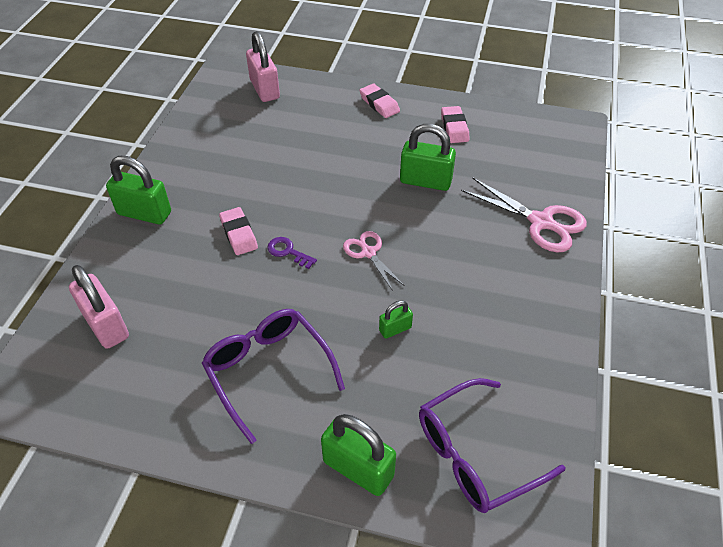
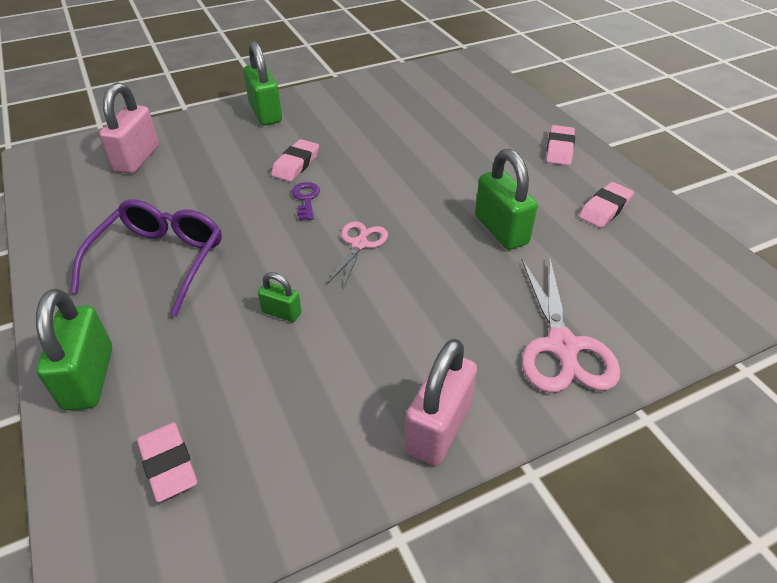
camera: 50 degrees right, 5 degrees down
pink padlock [246,31,280,102] -> pink padlock moved to [405,339,477,466]
purple glasses [419,378,566,513] -> pink eraser [137,422,197,502]

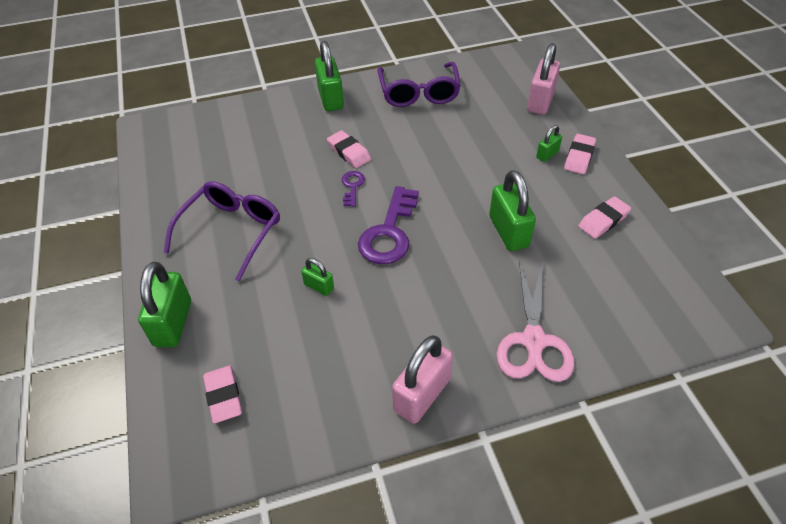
camera: 10 degrees right, 5 degrees up
pink padlock [99,82,159,174] -> pink padlock moved to [527,43,560,114]
pink eraser [271,139,319,182] -> pink eraser turned 75 degrees counterclockwise [327,130,371,168]
pink scissors [327,222,388,289] -> purple key [358,186,419,264]
none -> purple glasses [377,62,461,107]
none -> green padlock [536,125,562,162]

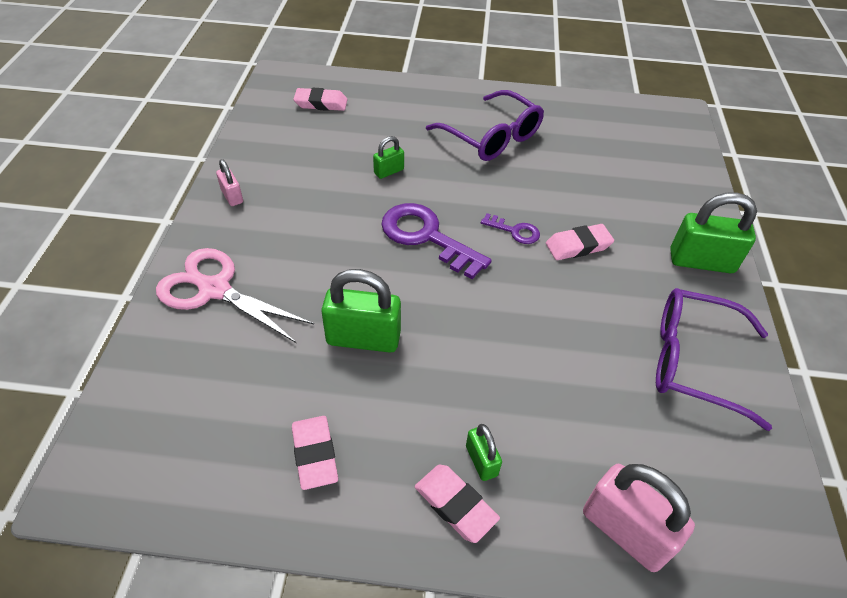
camera: 110 degrees right, 0 degrees up
green padlock [138,262,191,347] -> none
pink padlock [392,335,453,424] -> pink padlock [216,159,243,206], size x0.52

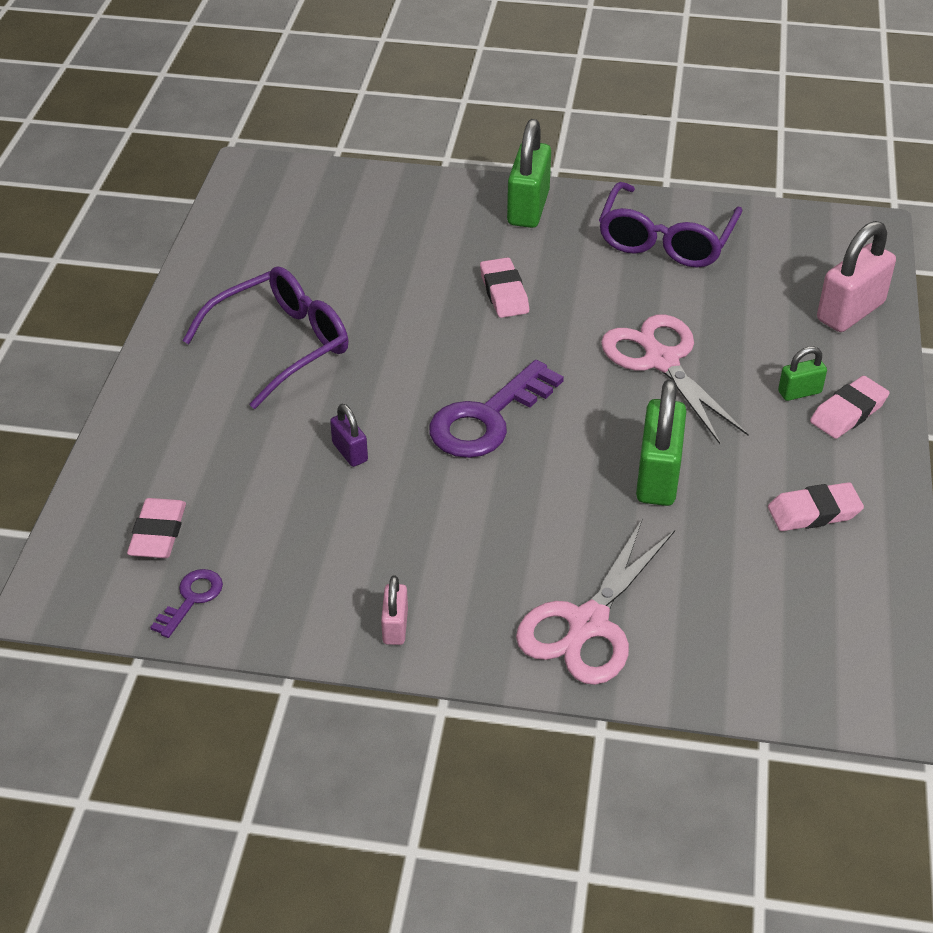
camera: 85 degrees left, 5 degrees down
pink padlock [216,159,243,206] -> pink padlock turned 60 degrees counterclockwise [381,576,408,645]
green padlock [373,136,404,179] -> purple padlock [330,404,368,467]
purple key [481,213,540,244] -> purple key moved to [150,569,223,638]
none -> pink scissors [601,314,749,444]

